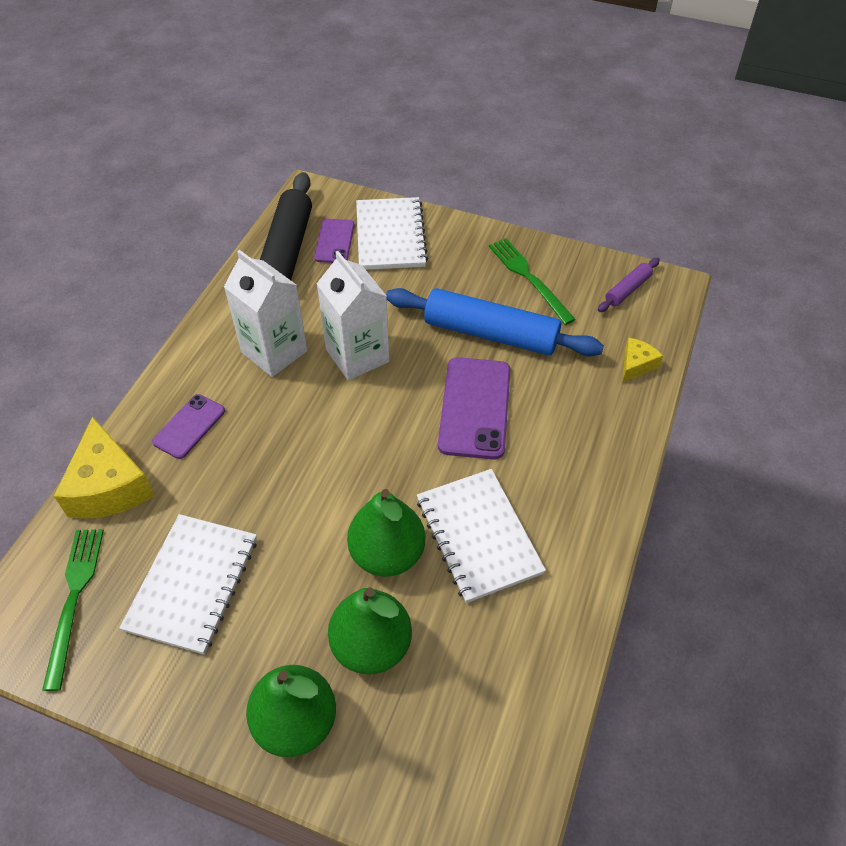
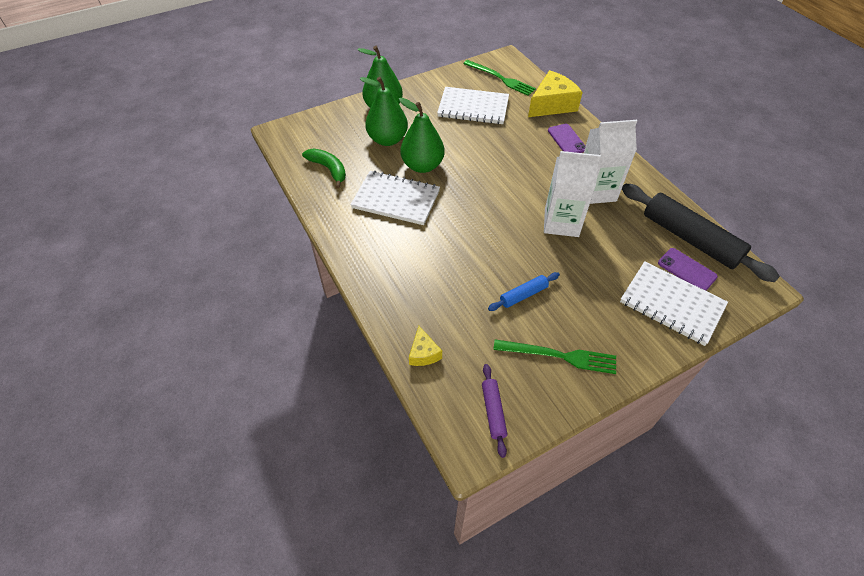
camera: 130 degrees right, 0 degrees up
yellow cheese [54,417,155,519] -> yellow cheese turned 120 degrees clockwise [528,70,583,117]
white notebook [120,514,257,655] -> white notebook turned 45 degrees counterclockwise [437,87,509,124]
blue rolling pin [386,288,604,356] -> blue rolling pin [488,272,560,311], size x0.47
purple phone [438,357,511,460] -> none
none -> green banana [302,149,346,189]

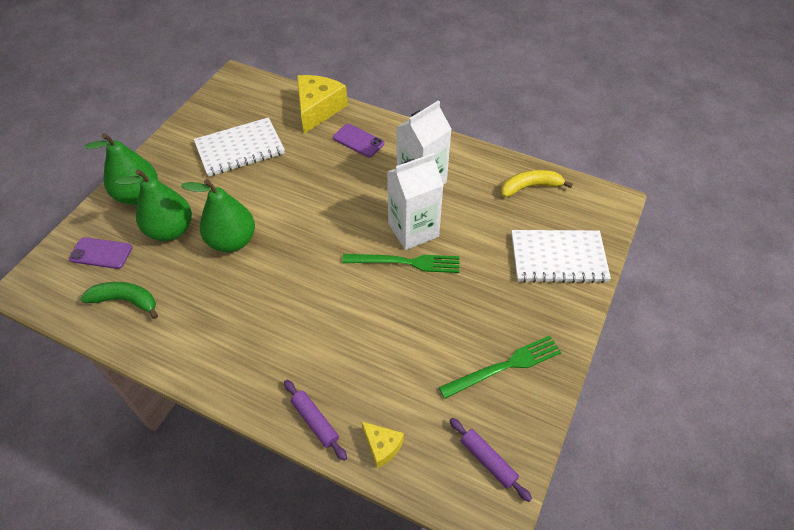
camera: 35 degrees left, 0 degrees up
white notebook [351,171,440,225] -> none
green fork [463,60,536,96] -> green fork moved to [342,254,459,273]
blue rolling pin [488,272,560,311] -> none
black rolling pin [622,184,780,282] -> yellow banana [501,170,573,197]
purple phone [658,248,718,291] -> purple phone moved to [69,237,132,269]
none -> purple rolling pin [284,380,347,461]

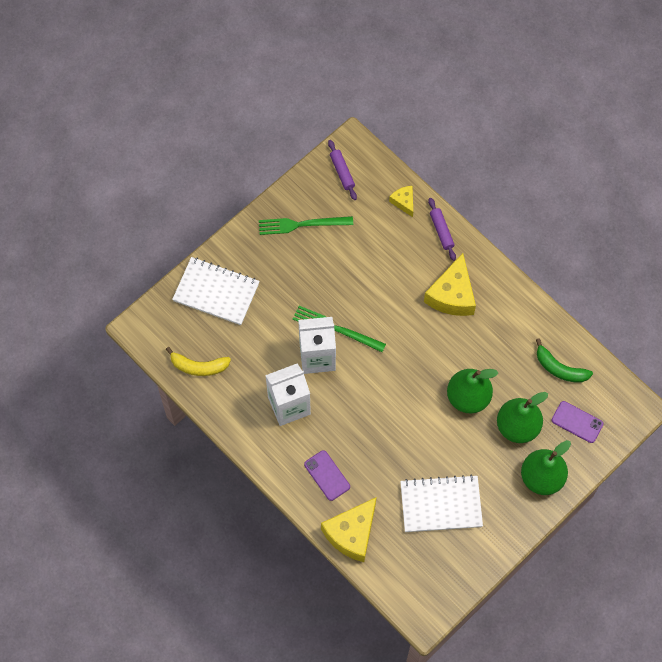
camera: 160 degrees left, 15 degrees up
none -> yellow cheese [424,253,476,316]

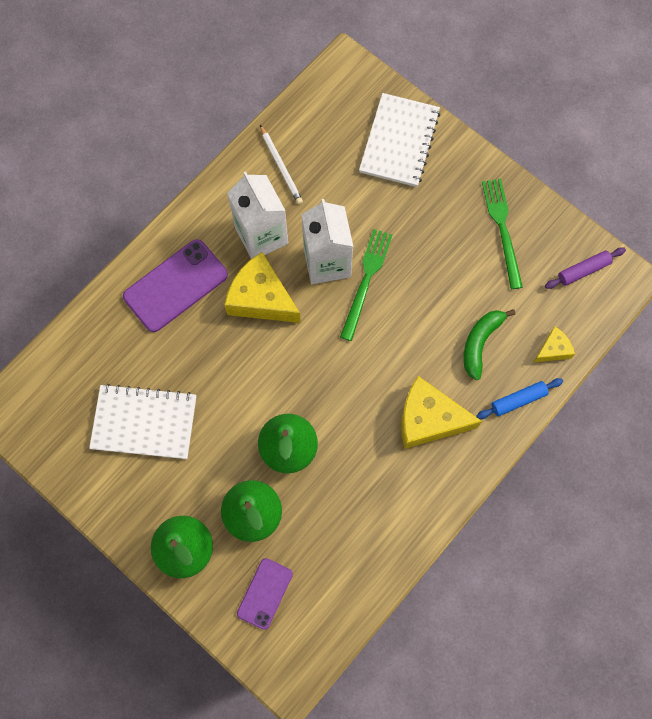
camera: 85 degrees right, 5 degrees up
yellow banana [166,347,231,376] -> none
purple phone [304,450,350,501] -> purple phone [123,239,228,332], size x1.68
yellow cheese [321,497,376,562] -> yellow cheese moved to [224,252,301,323]
white notebook [400,475,483,532] -> white notebook turned 75 degrees counterclockwise [89,384,196,459]
purple rolling pin [428,198,456,261] -> blue rolling pin [476,378,563,419]
green banana [536,338,593,382] -> green banana moved to [463,309,515,380]
none -> white pencil [260,125,303,204]

